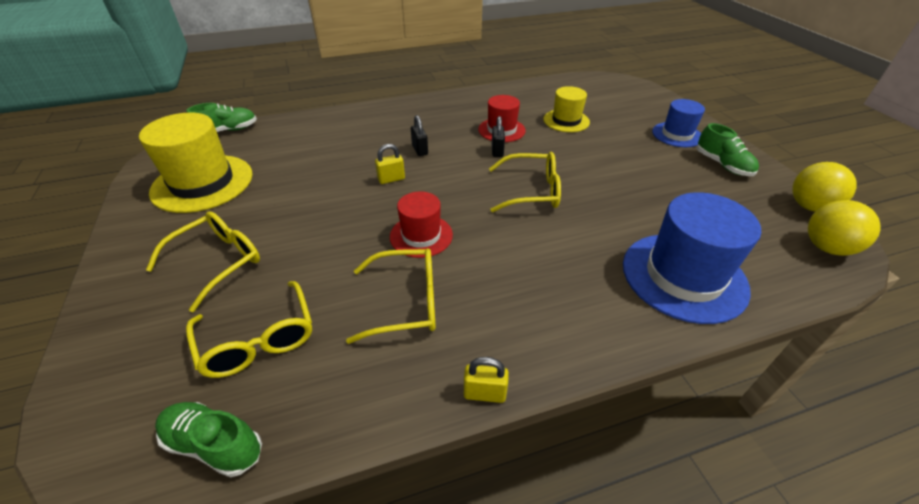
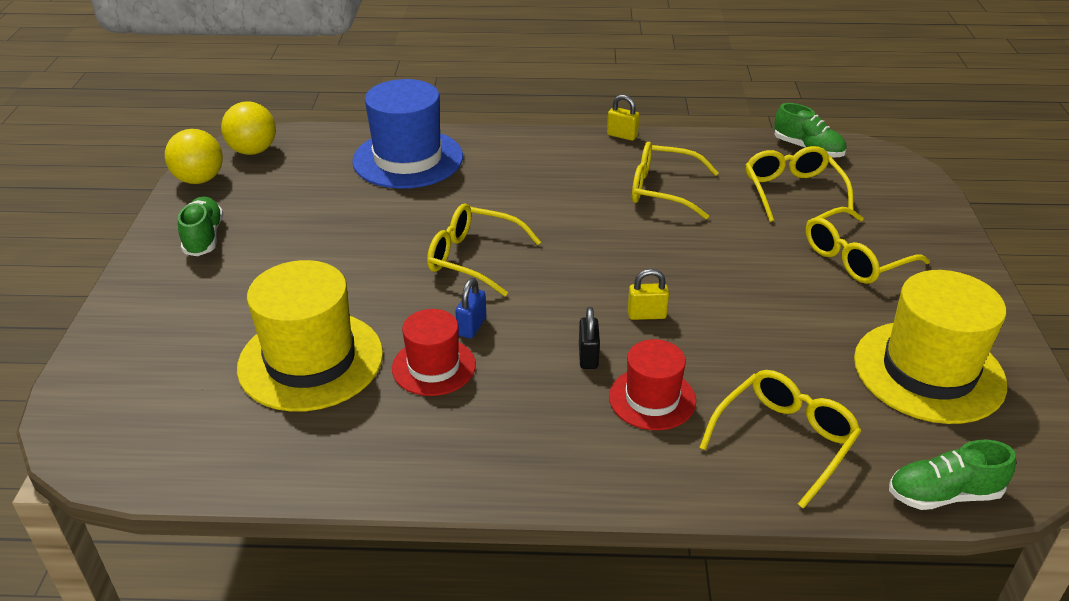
camera: 160 degrees left, 5 degrees down
red hat [390,191,453,258] -> red hat moved to [609,339,696,430]
black padlock [492,116,505,157] -> blue padlock [455,278,486,339]
yellow hat [543,86,590,132] -> yellow hat [237,260,383,412], size x1.73
blue hat [652,99,705,147] -> none
none -> yellow glasses [699,370,861,509]

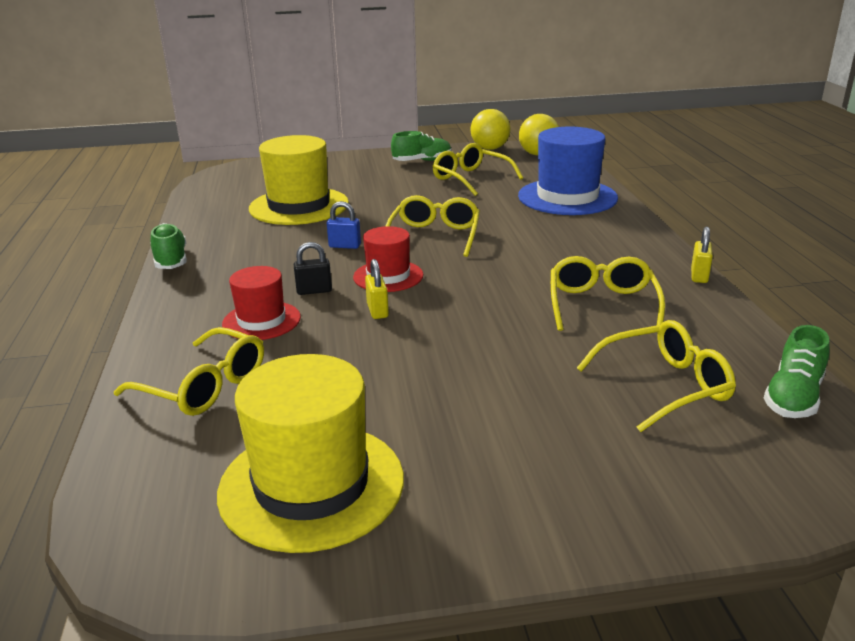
camera: 80 degrees right, 10 degrees down
red hat [392,309,476,396] -> red hat moved to [353,226,423,292]
yellow glasses [806,207,930,284] -> yellow glasses moved to [433,143,523,196]
green shoe [889,440,1016,510] -> green shoe moved to [150,223,186,269]

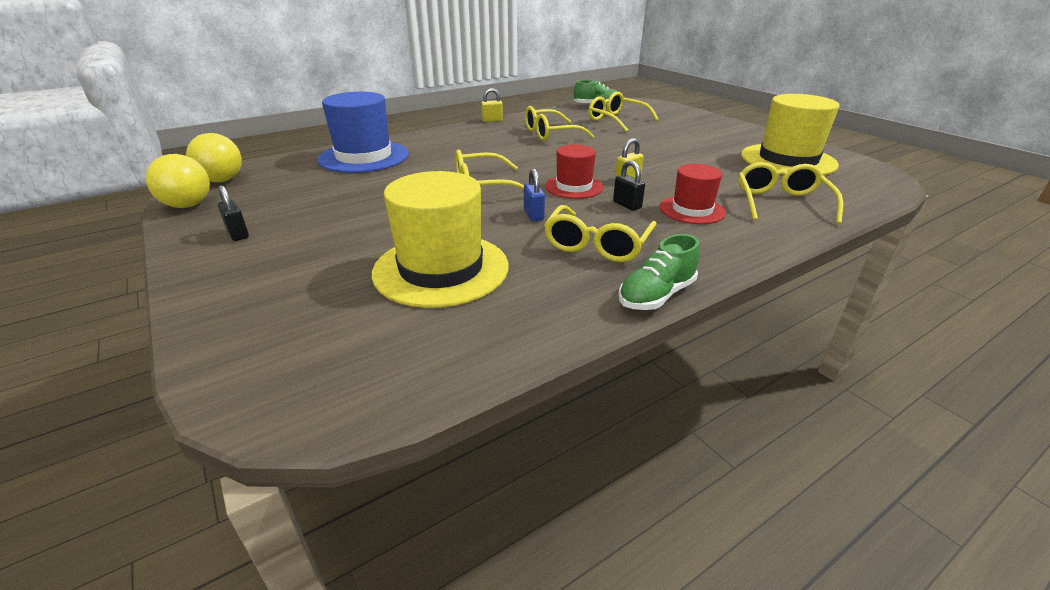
camera: 115 degrees left, 5 degrees up
green shoe [391,131,451,161] -> black padlock [218,185,249,241]
yellow glasses [433,143,523,196] -> yellow glasses moved to [544,205,657,262]

